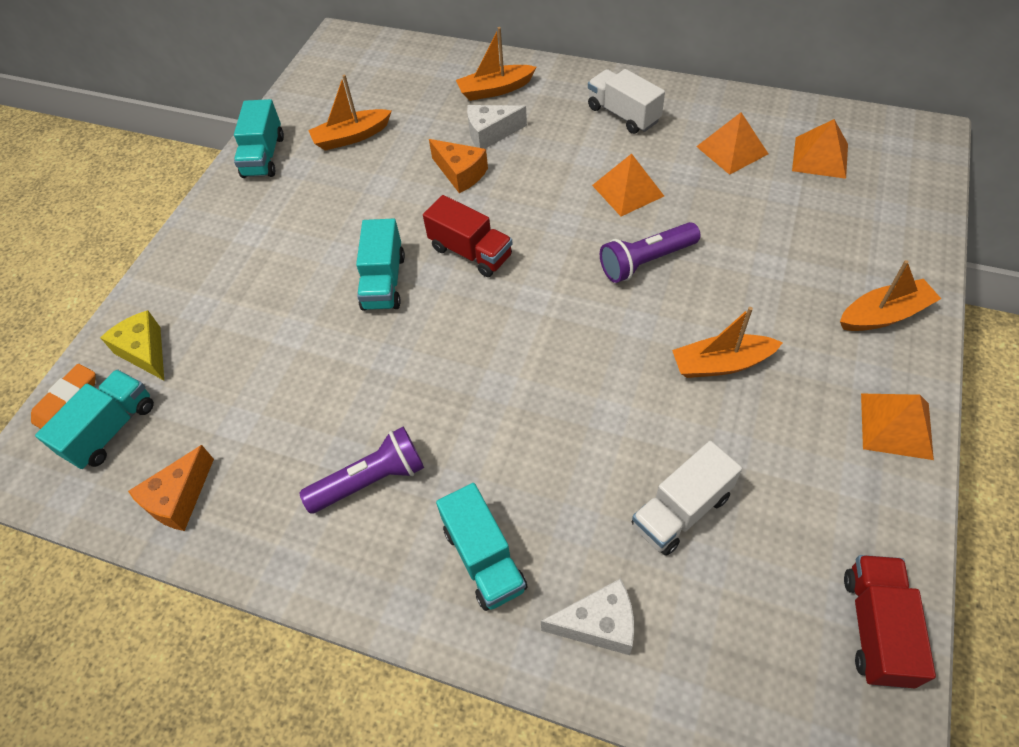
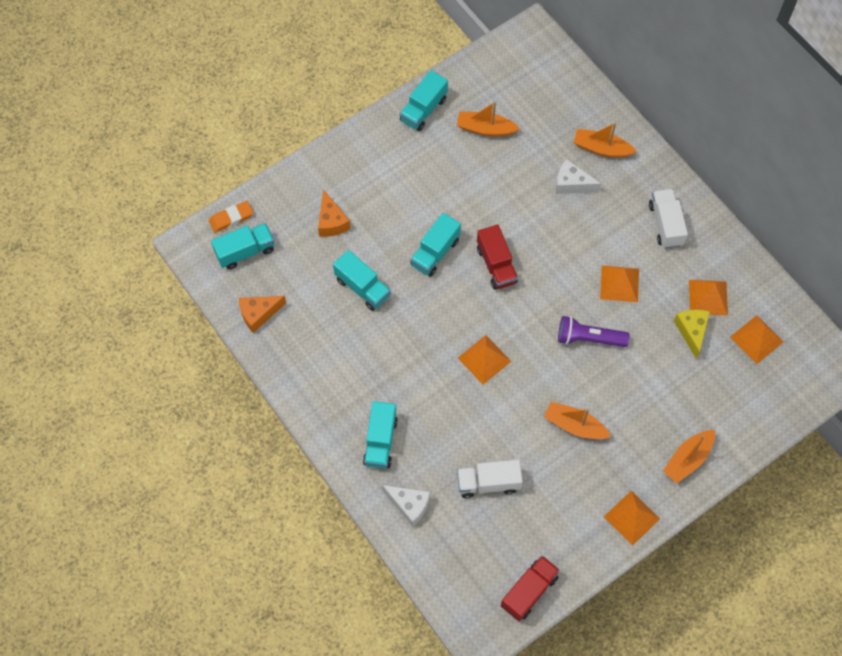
camera: 30 degrees right, 10 degrees up
yellow cheese [100,310,164,380] -> yellow cheese moved to [674,310,710,359]
purple flashlight [299,427,424,513] -> none
orange cheese [429,139,488,193] -> orange cheese moved to [318,190,351,237]
orange boat [840,260,941,331] -> orange boat turned 120 degrees clockwise [663,430,715,483]
none -> turquoise truck [333,250,391,311]
none -> orange pyramid [458,335,511,385]

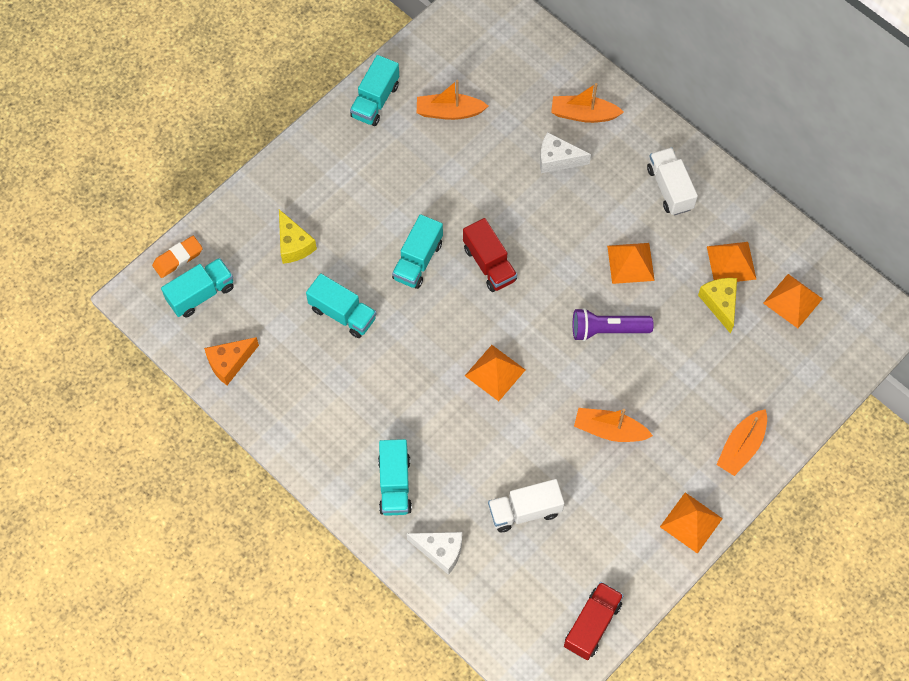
camera: 10 degrees left, 0 degrees up
orange cheese [318,190,351,237] -> yellow cheese [279,209,317,264]

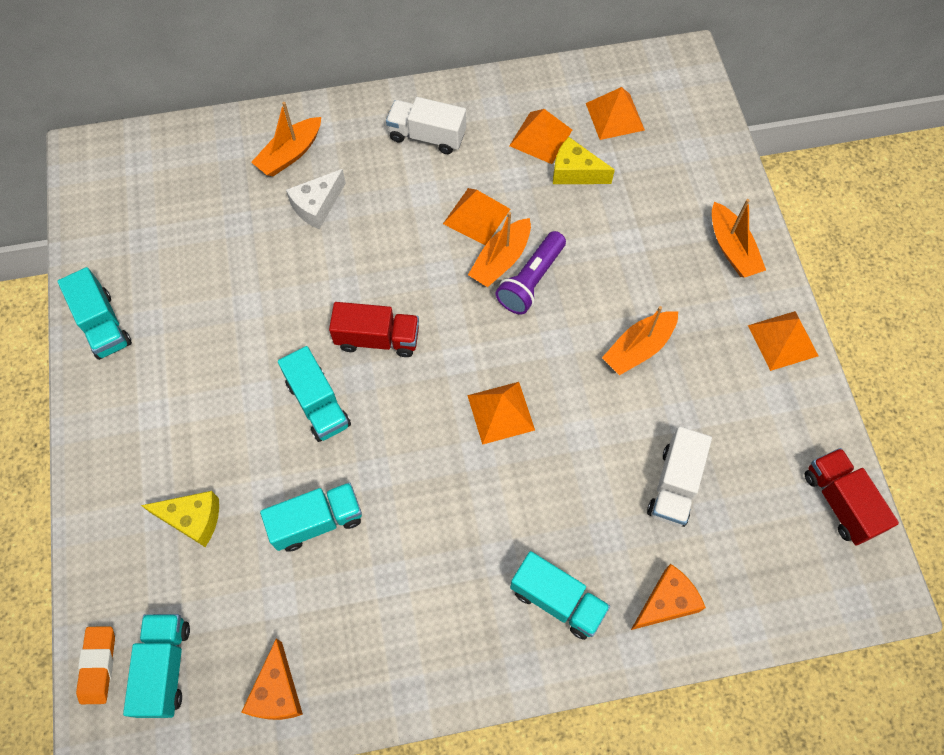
camera: 55 degrees left, 0 degrees up
white cheese [407,532,462,575] -> orange cheese [631,564,706,630]
orange boat [417,80,488,120] -> orange boat moved to [468,212,531,287]

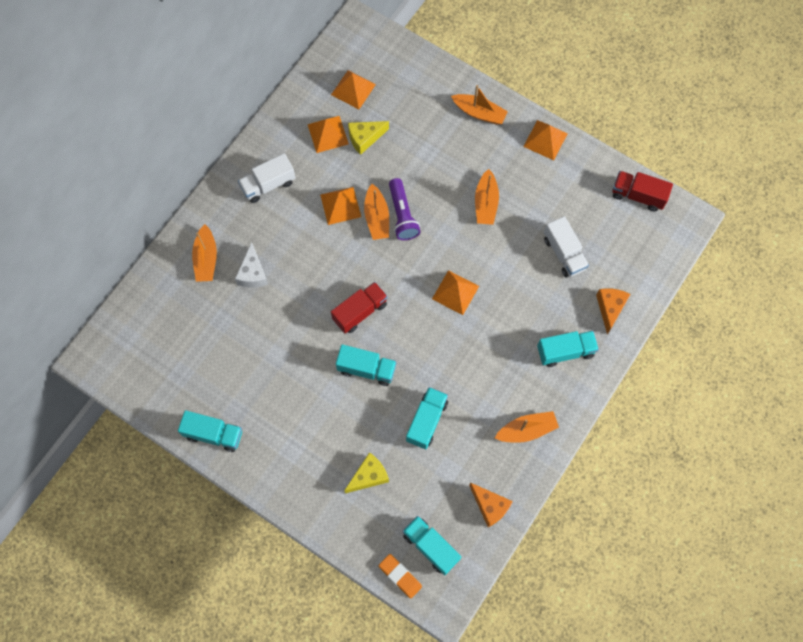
camera: 45 degrees left, 5 degrees up
none -> orange boat [495,411,559,443]

